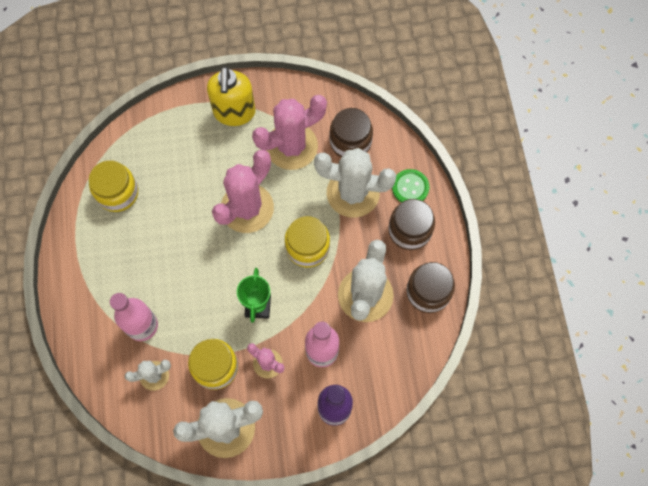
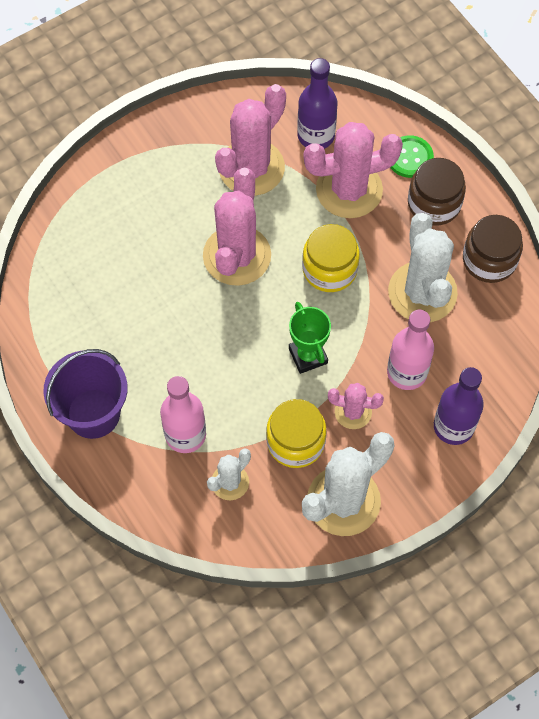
camera: 25 degrees left, 5 degrees down
yellow jar [89,160,138,212] -> none
yellow soap dispenser [207,66,256,126] -> none
white cactus [314,148,396,218] -> pink cactus [304,122,403,218]
brown jar [329,108,373,158] -> purple bottle [297,58,337,149]
none -> purple bucket [43,349,128,439]

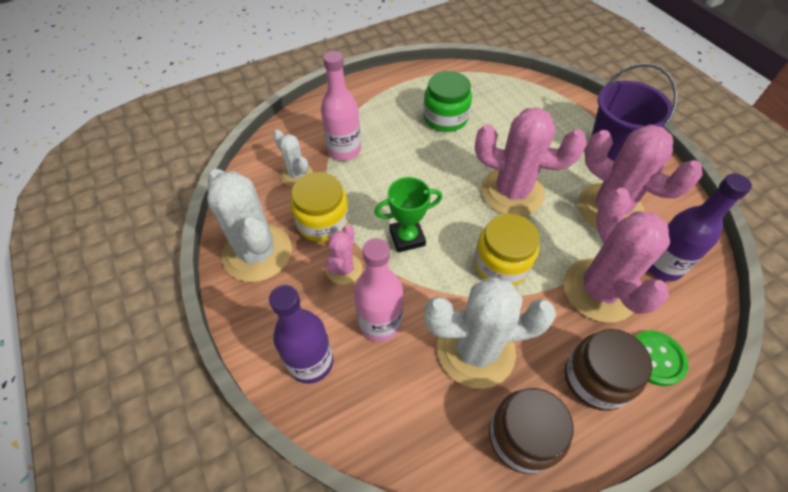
camera: 95 degrees right, 10 degrees down
purple bucket [43,349,128,439] -> purple bucket moved to [591,63,678,161]
none -> green jar [423,71,472,132]

